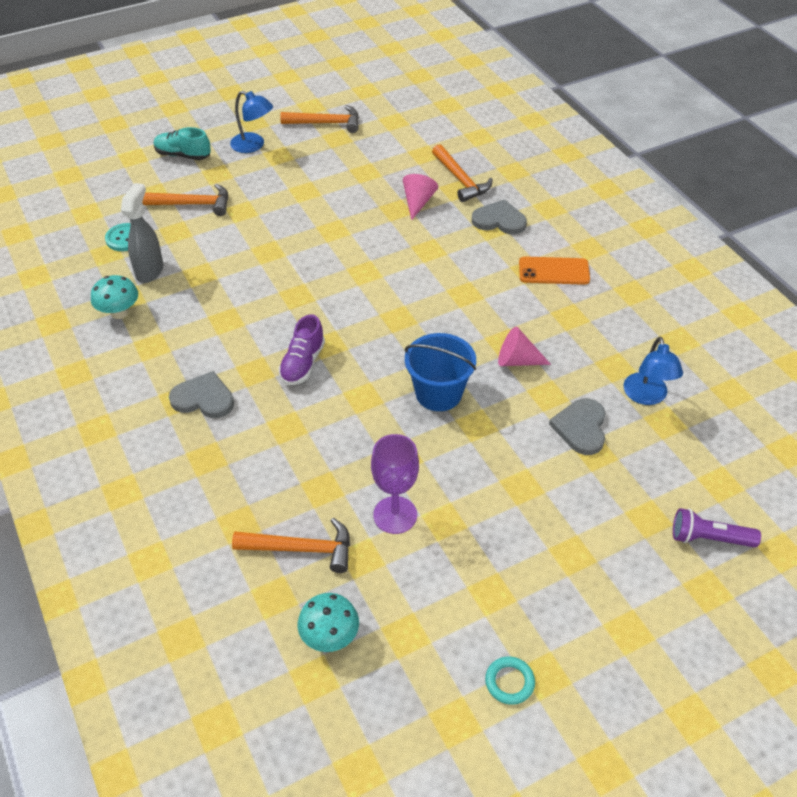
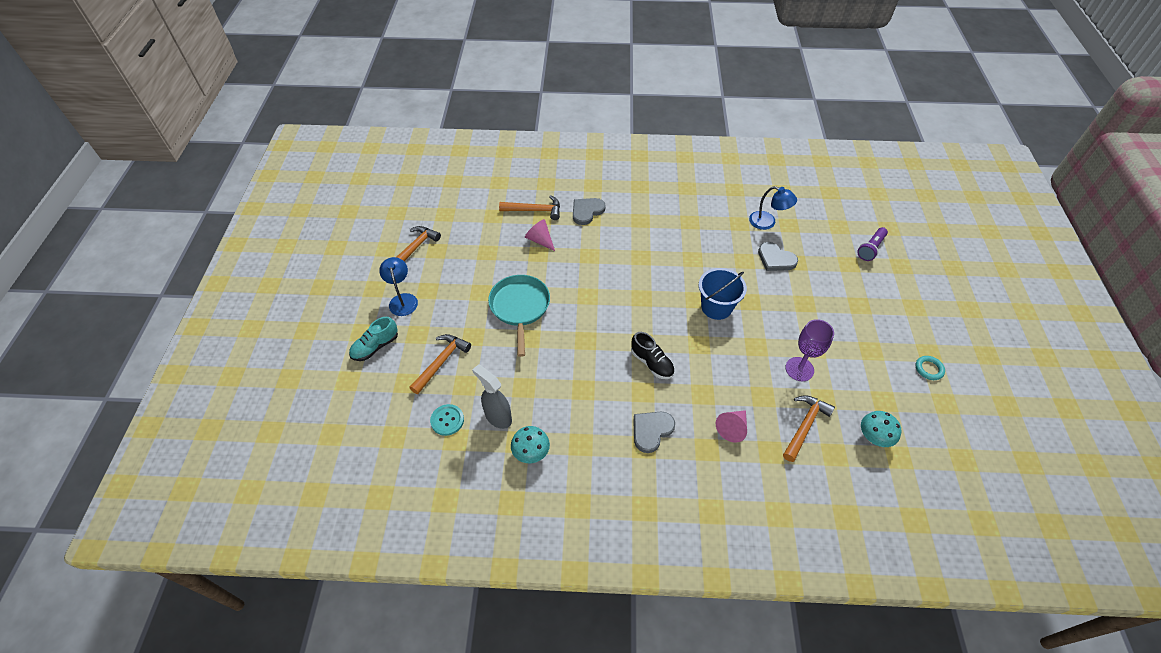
camera: 60 degrees left, 5 degrees up
blue lamp [230,91,273,153] -> blue lamp turned 75 degrees counterclockwise [379,257,418,316]
purple shoe [278,314,325,385] -> black shoe [631,332,675,379]
pink cone [498,327,551,366] -> pink cone moved to [716,410,747,443]
orange phone [519,256,590,285] -> none
none -> turquoise pan [488,275,550,357]

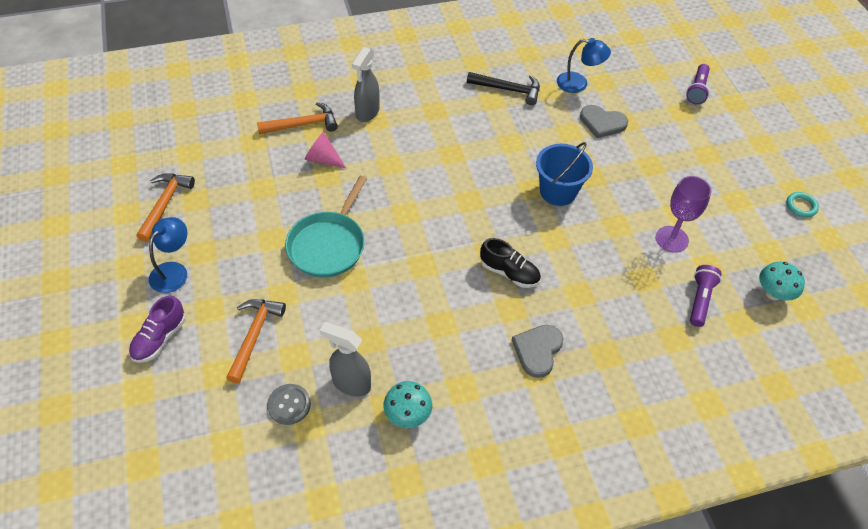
camera: 20 degrees left, 0 degrees up
turquoise shoe [349,317,398,361] -> purple shoe [129,295,186,363]
blue lamp [379,257,418,316] -> blue lamp turned 60 degrees clockwise [149,217,187,293]
turquoise button [430,404,464,436] -> grey button [267,384,311,425]
turquoise pan [488,275,550,357] -> turquoise pan turned 135 degrees counterclockwise [285,176,367,278]
grey heart [573,198,606,225] -> grey spray bottle [352,47,380,122]
pink cone [716,410,747,443] -> none
orange hammer [783,395,835,462] -> purple flashlight [690,265,722,327]
none -> black hammer [467,72,540,105]

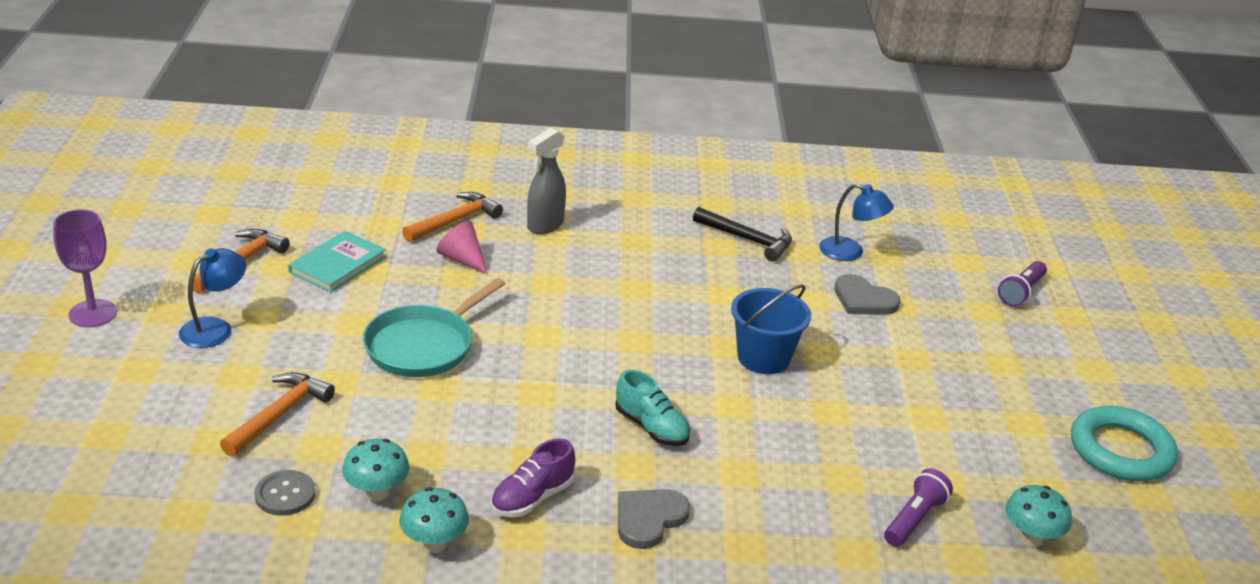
camera: 15 degrees right, 20 degrees down
purple shoe [129,295,186,363] -> purple shoe moved to [491,438,575,517]
orange hammer [257,102,338,134] -> orange hammer turned 45 degrees counterclockwise [402,192,503,242]
grey spray bottle [320,322,371,396] -> turquoise mushroom [342,438,410,501]
black shoe [480,238,541,288] -> turquoise shoe [615,369,690,446]
purple goblet [656,176,711,253] -> purple goblet moved to [53,209,117,327]
turquoise ring [786,192,819,217] -> turquoise ring [1071,406,1178,481], size x2.18
none -> turquoise book [288,231,386,293]

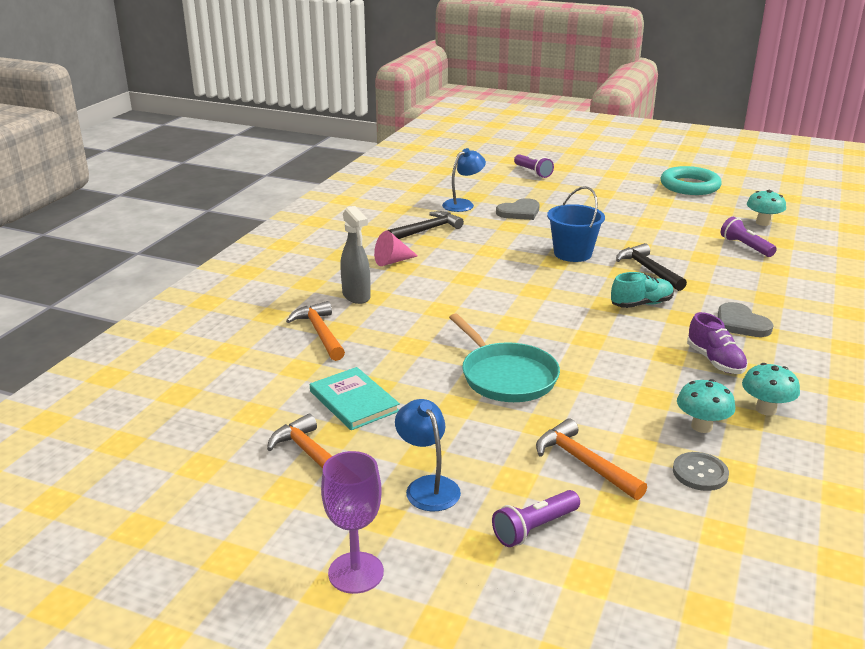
camera: 65 degrees left, 5 degrees down
pink cone [437,221,488,275] -> pink cone moved to [374,231,418,266]
none -> purple flashlight [492,490,580,547]
none -> black hammer [616,243,687,291]

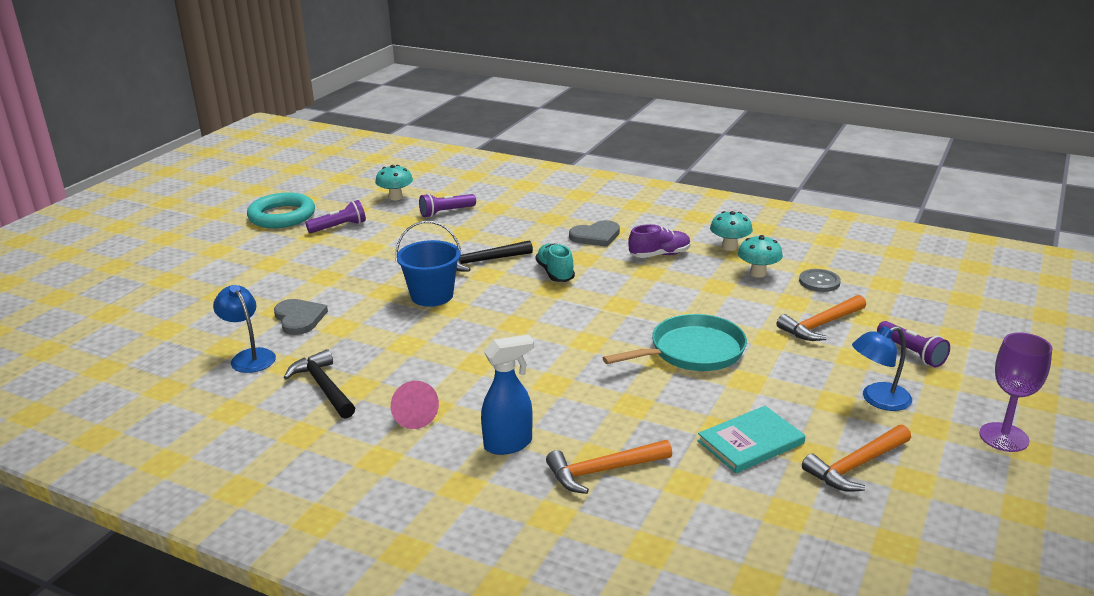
camera: 85 degrees left, 0 degrees up
grey spray bottle [340,206,371,304] -> blue spray bottle [481,335,534,455]
purple flashlight [514,154,554,178] -> purple flashlight moved to [306,200,366,233]

